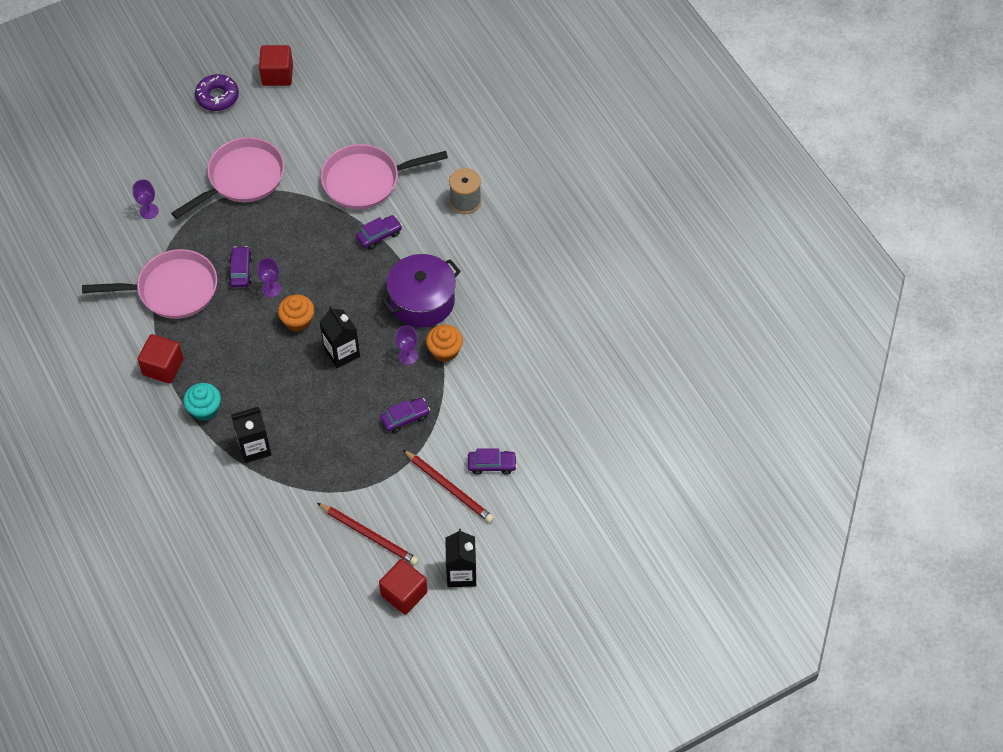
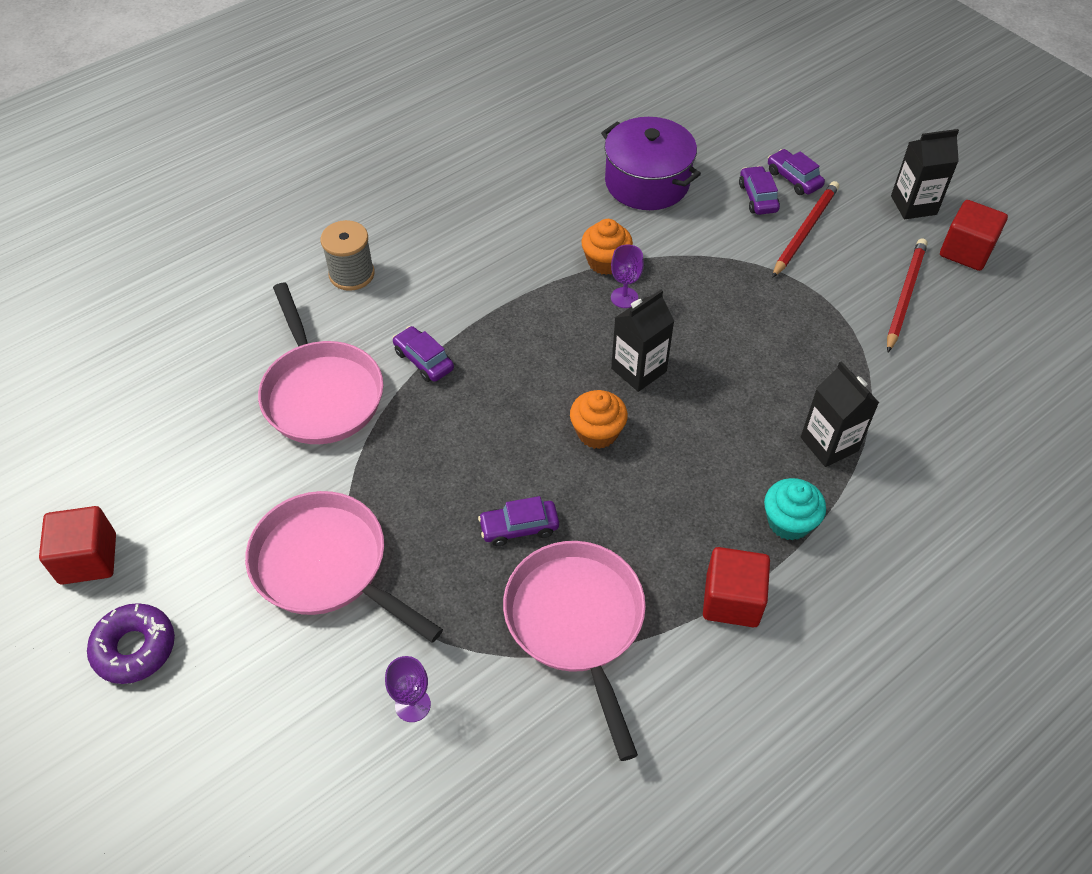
camera: 100 degrees left, 5 degrees down
purple goblet [257,258,281,297] -> none
purple car [380,398,430,433] -> purple car moved to [768,149,825,195]
purple pot [382,254,461,328] -> purple pot moved to [601,117,701,210]

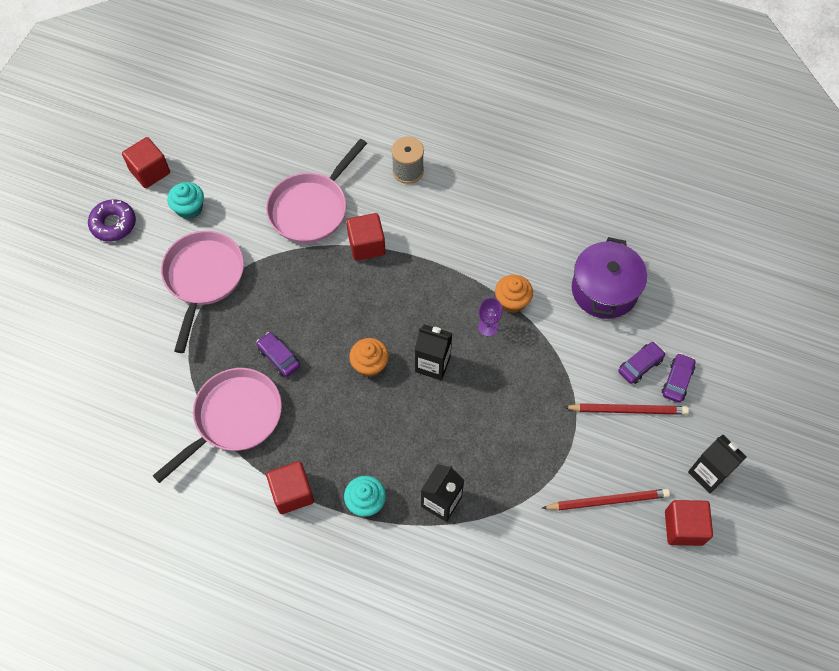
camera: 60 degrees right, 10 degrees up
purple goblet [385,656,431,722] -> none
purple car [392,326,454,382] -> red cube [346,213,385,261]
none -> turquoise cupcake [167,182,204,219]

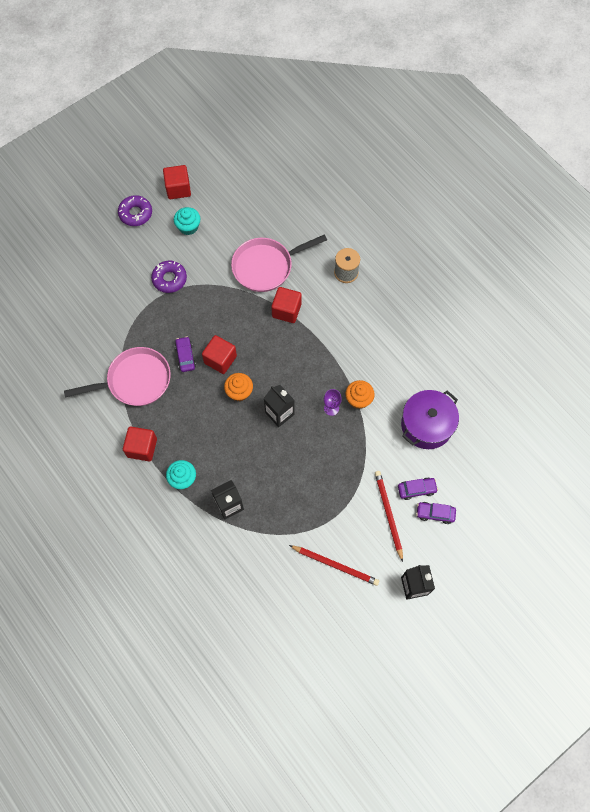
camera: 30 degrees right, 5 degrees up
pink pan [161,231,244,353] -> purple donut [151,261,187,293]
red pencil [564,403,689,415] -> red pencil turned 135 degrees counterclockwise [375,471,403,562]
purple car [662,353,695,403] -> purple car turned 135 degrees counterclockwise [416,502,456,524]
red cube [665,500,713,546] -> red cube moved to [202,335,237,374]

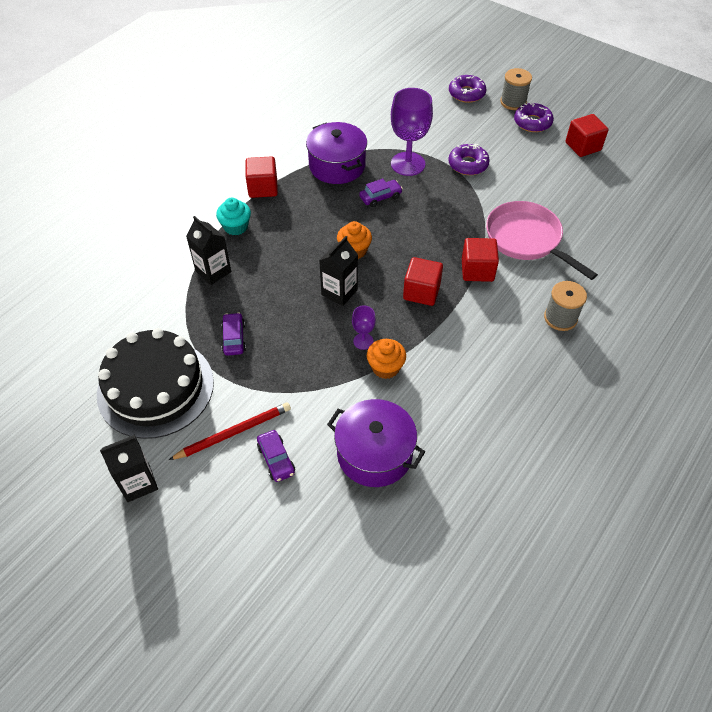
camera: 75 degrees right, 15 degrees down
pink pan [64,347,171,406] -> purple pot [306,122,367,184]
turquoise cupcake [174,207,200,235] -> none
red cube [202,335,237,374] -> red cube moved to [403,257,443,306]
red pencil [289,545,379,586] -> black cake [97,328,214,439]
purple car [416,502,456,524] -> purple car moved to [221,312,246,356]
none -> purple goblet [391,88,433,176]
none -> purple donut [449,75,486,103]
none -> grey spool [500,68,532,110]

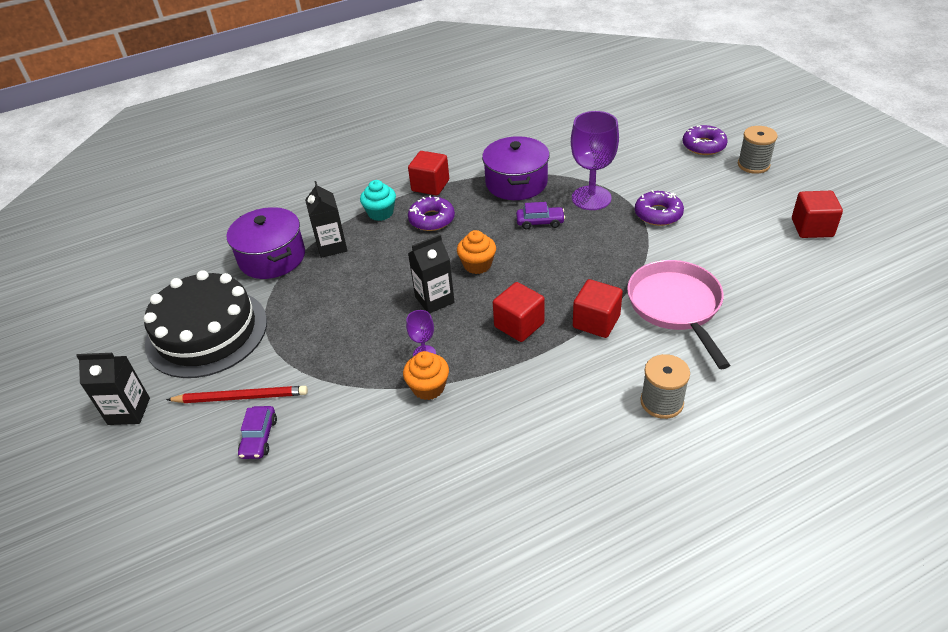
camera: 30 degrees right, 10 degrees down
purple car [221,312,246,356] -> none
purple pot [327,399,425,487] -> purple pot moved to [226,207,305,279]
purple donut [514,103,554,132] -> purple donut moved to [408,195,455,231]

